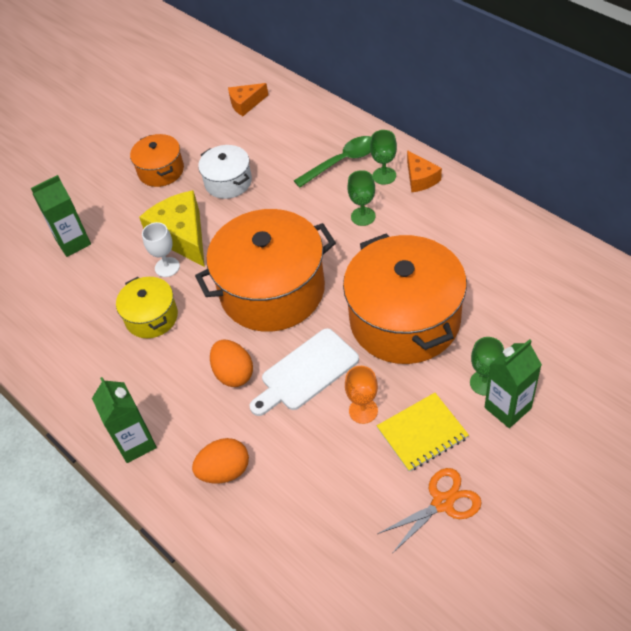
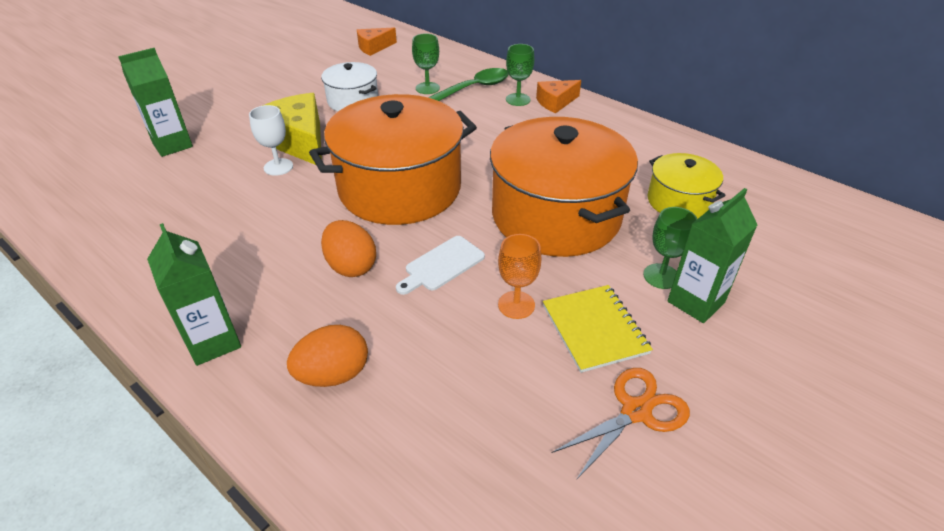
camera: 10 degrees left, 10 degrees down
yellow pot [116,277,178,338] -> yellow pot moved to [647,153,725,219]
orange pot [130,134,184,187] -> none
white cutting board [250,328,359,416] -> white cutting board [396,236,485,295], size x0.66
green goblet [347,170,376,226] -> green goblet moved to [412,33,440,94]
yellow notebook [377,393,469,472] -> yellow notebook turned 75 degrees counterclockwise [543,285,653,373]
orange cheese [407,150,442,192] -> orange cheese turned 90 degrees clockwise [536,80,581,113]

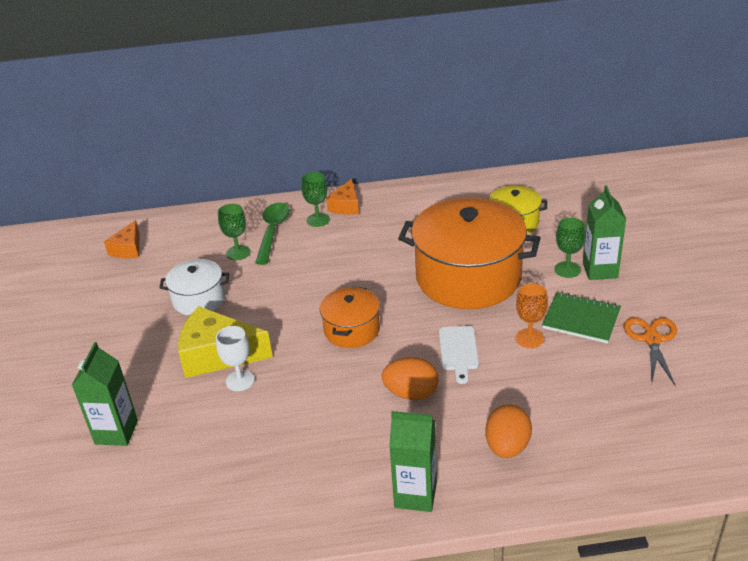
camera: 45 degrees left, 5 degrees down
orange pot [309,94,477,225] -> orange pot [320,287,380,348], size x0.50
yellow notebook [543,285,653,373] -> green notebook [542,292,621,343]

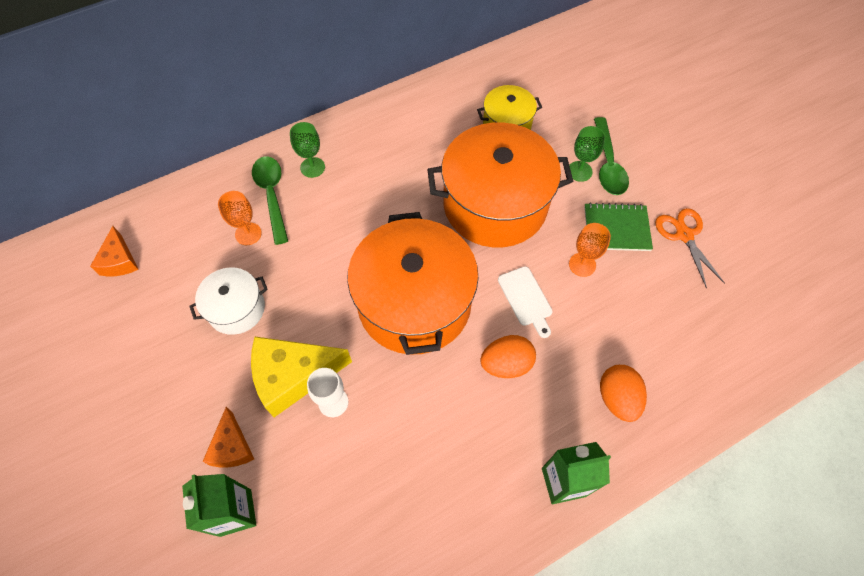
camera: 25 degrees left, 25 degrees up
green goblet [218,204,250,260] -> orange goblet [218,191,262,245]
orange pot [320,287,380,348] -> orange pot [347,212,479,355], size x1.98
orange cheese [326,179,359,215] -> orange cheese moved to [203,407,254,468]
green carton [583,185,626,280] -> green spoon [594,117,629,195]

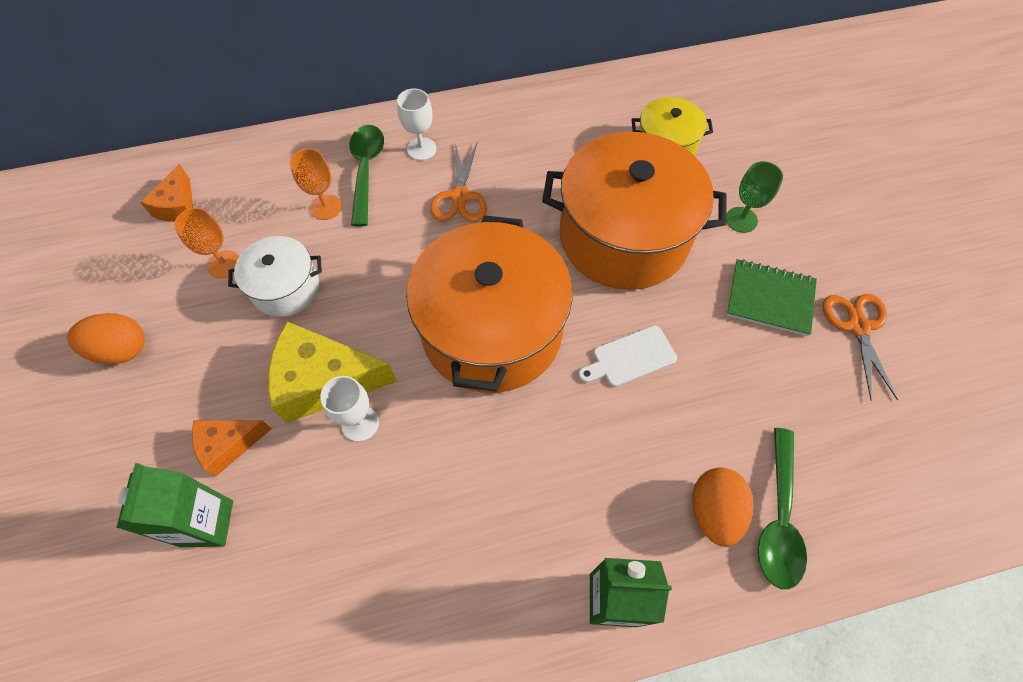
camera: 15 degrees right, 0 degrees up
orange cheese [203,407,254,468] -> orange cheese turned 60 degrees clockwise [192,420,271,476]
green goblet [290,122,325,178] -> white goblet [397,88,436,161]
orange egg [480,335,536,378] -> orange egg moved to [67,313,145,365]
white cutting board [498,266,552,338] -> white cutting board turned 75 degrees clockwise [578,325,677,387]
orange goblet [569,223,611,277] -> orange goblet moved to [174,208,239,278]
green spoon [594,117,629,195] -> green spoon moved to [758,428,807,589]
none -> orange scissors [430,143,487,222]

